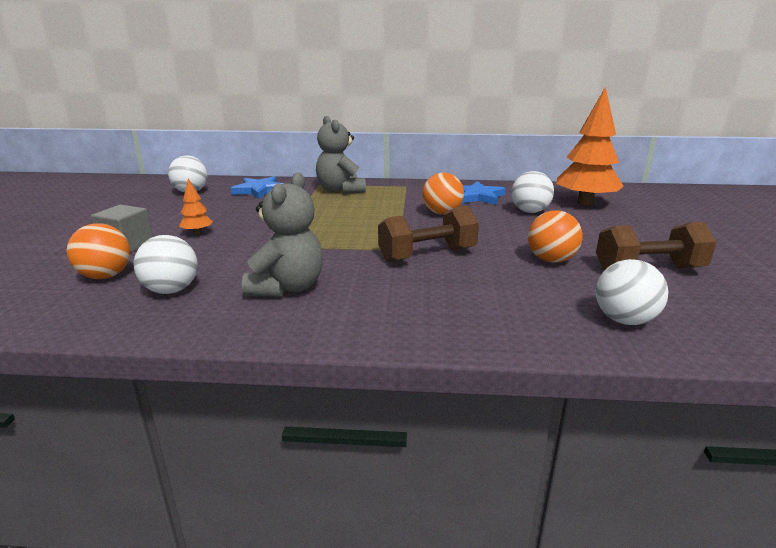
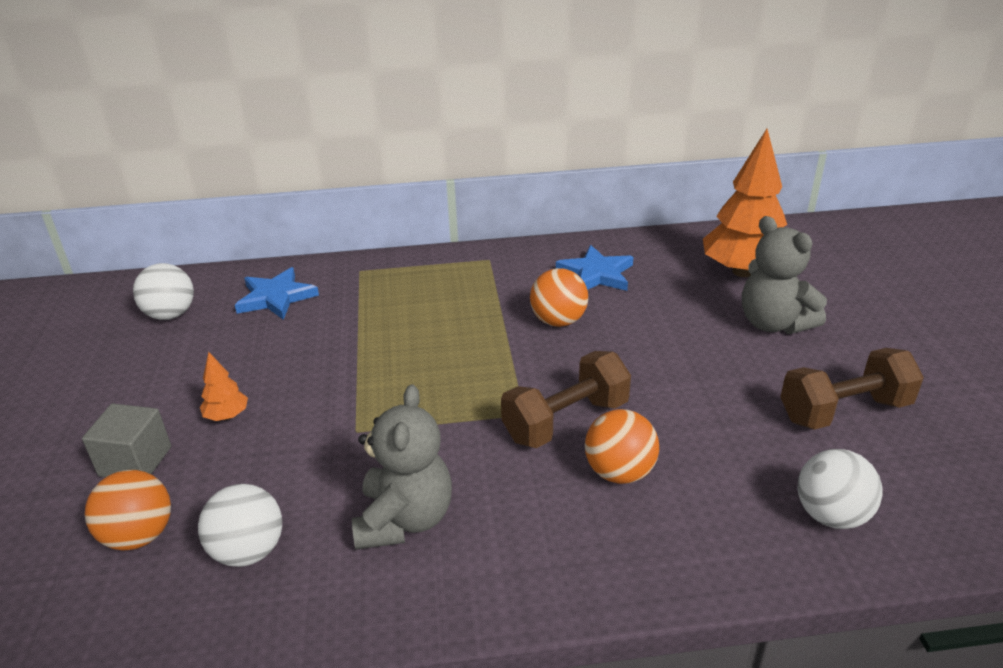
camera: 10 degrees left, 10 degrees up
grey teddy bear [316,116,366,194] -> grey teddy bear moved to [742,216,827,334]
white ball [511,171,554,213] -> none
orange ball [528,210,583,263] -> orange ball moved to [585,409,659,484]

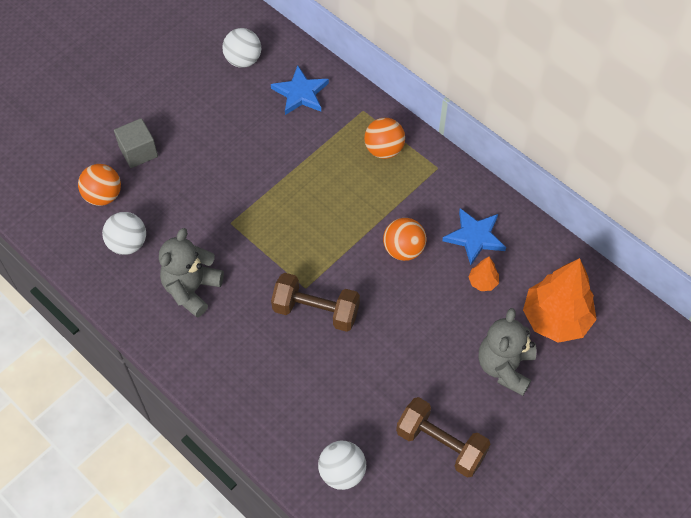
camera: 50 degrees right, 25 degrees up
orange tree [200,352,248,421] -> orange tree moved to [468,256,499,291]
grey teddy bear [352,384,452,550] -> grey teddy bear turned 150 degrees clockwise [159,228,224,318]
orange ball [585,409,659,484] -> orange ball moved to [364,118,405,159]

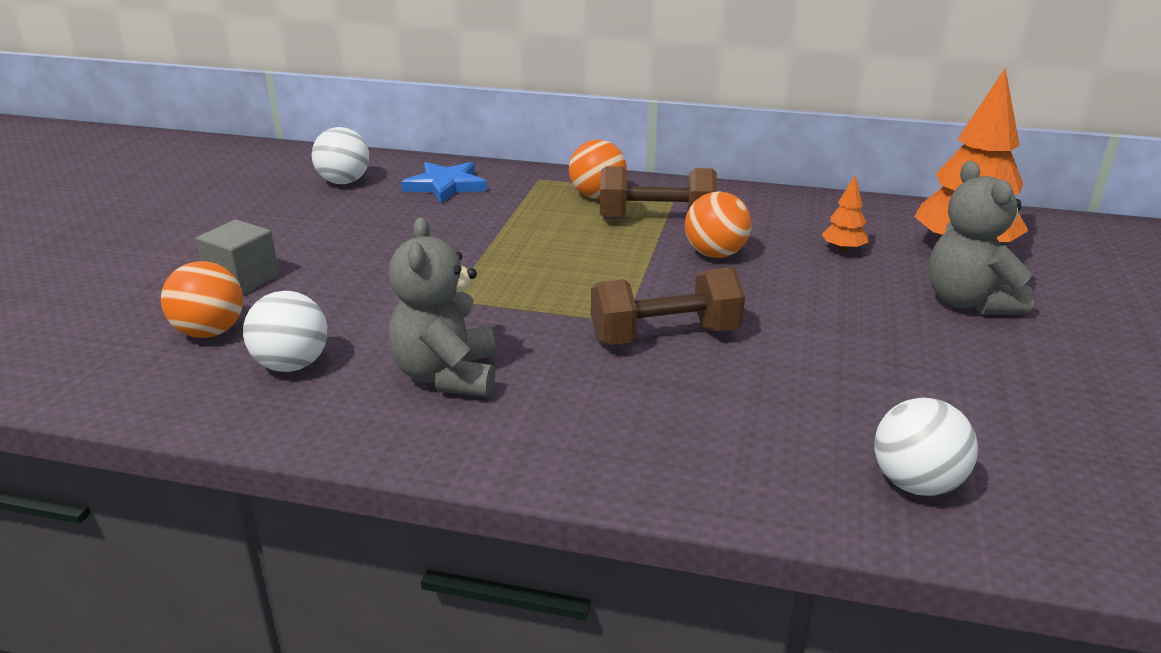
camera: 30 degrees left, 30 degrees down
brown dumbbell [396,397,490,477] -> brown dumbbell moved to [600,166,717,219]
blue star [442,208,506,265] -> none

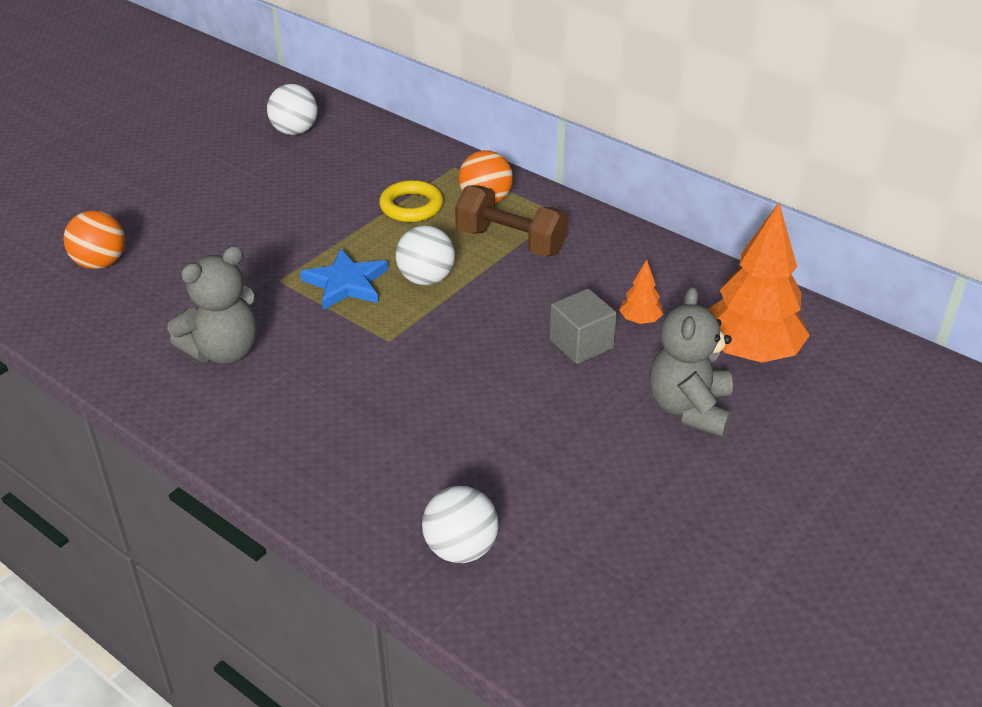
camera: 25 degrees right, 10 degrees up
grey cube [196,220,279,295] -> grey cube moved to [549,288,617,364]
white ball [243,291,328,372] -> white ball moved to [396,226,455,285]
grey teddy bear [389,217,496,397] -> grey teddy bear turned 150 degrees counterclockwise [167,246,257,364]
blue star [401,162,487,203] -> blue star moved to [300,248,388,310]
brown dumbbell [591,267,745,345] -> none
orange ball [685,191,751,258] -> none
none -> yellow ring [379,180,443,222]

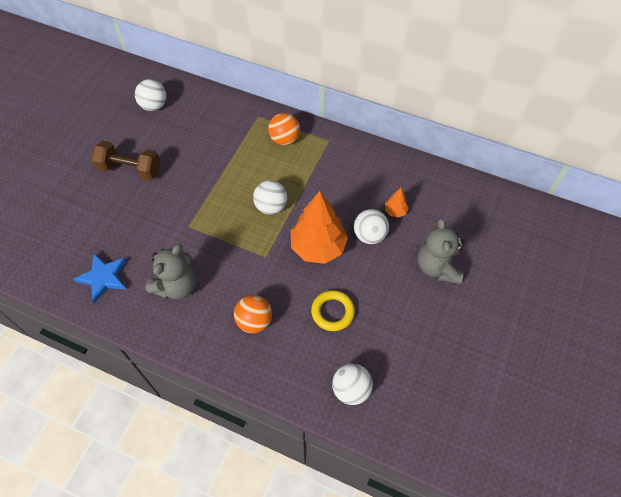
camera: 15 degrees left, 20 degrees up
orange ball [64,210,125,269] -> orange ball moved to [234,295,272,333]
blue star [300,248,388,310] -> blue star moved to [74,253,127,303]
yellow ring [379,180,443,222] -> yellow ring moved to [311,290,355,331]
brown dumbbell [455,185,568,257] -> brown dumbbell moved to [91,141,161,181]
grey cube [549,288,617,364] -> white ball [354,209,389,244]
orange tree [707,203,810,363] -> orange tree moved to [291,191,348,264]

